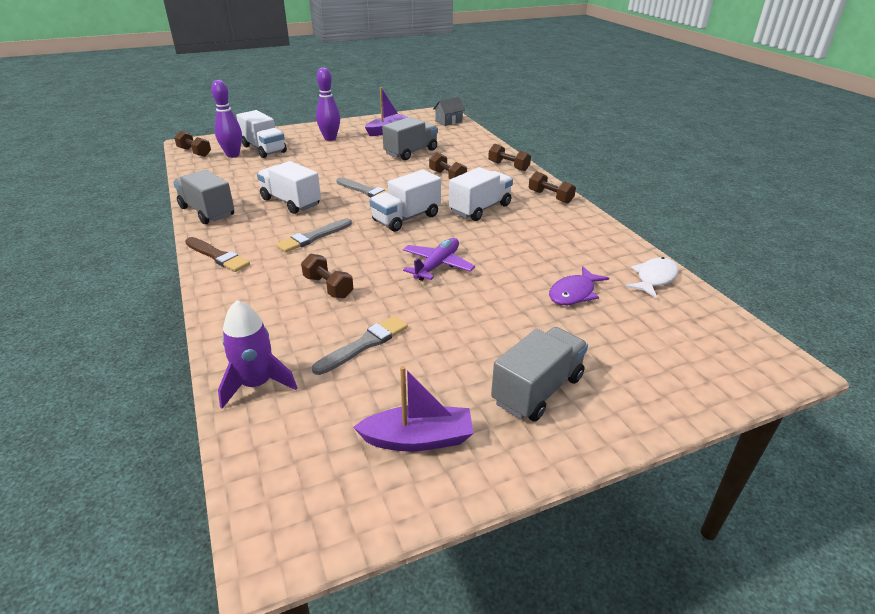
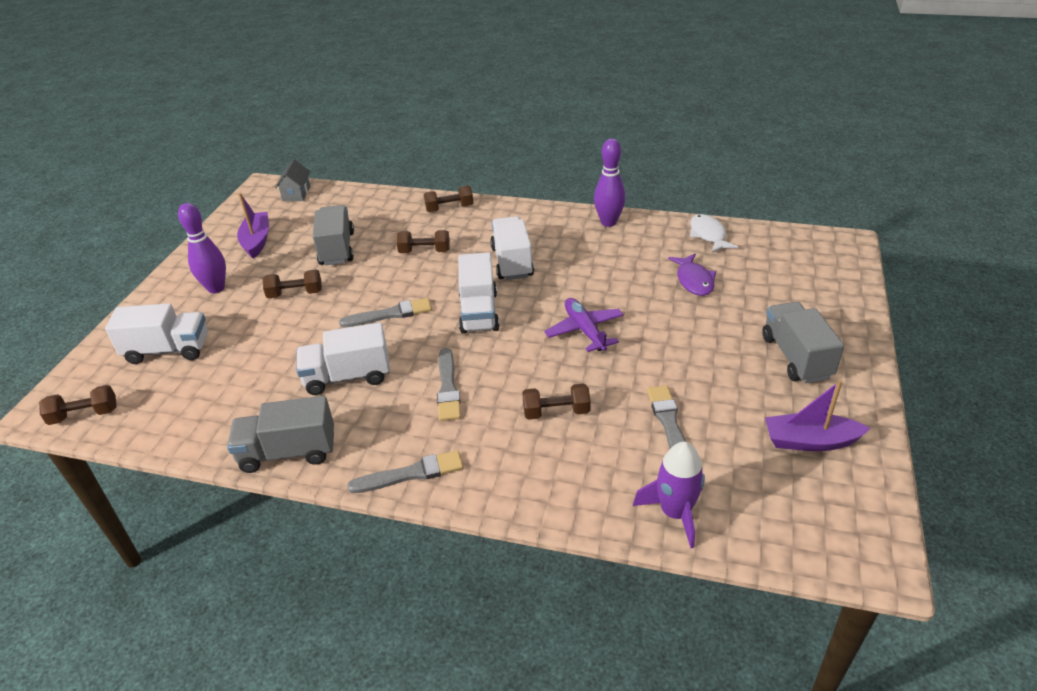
camera: 50 degrees left, 5 degrees up
brown brush [185,237,250,272] -> grey brush [347,450,463,493]
purple bowling pin [211,80,242,158] -> purple bowling pin moved to [594,139,626,227]
purple boat [353,366,474,451] -> purple boat turned 120 degrees counterclockwise [765,380,871,451]
brown dumbbell [529,171,576,204] -> brown dumbbell moved to [263,270,322,298]

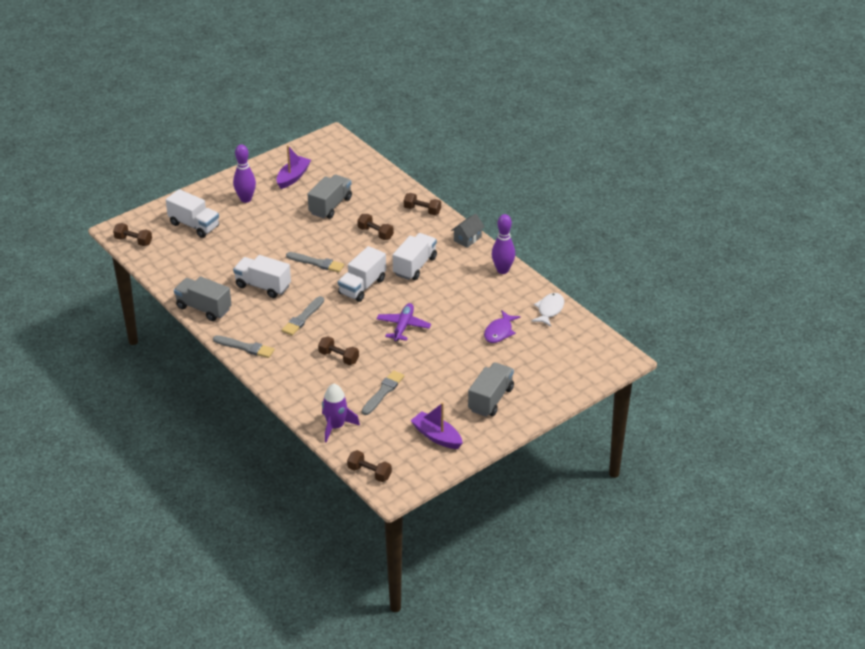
camera: 35 degrees right, 0 degrees up
brown dumbbell [263,270,322,298] -> brown dumbbell moved to [347,450,392,482]
grey house [275,159,310,201] -> grey house moved to [451,213,485,248]

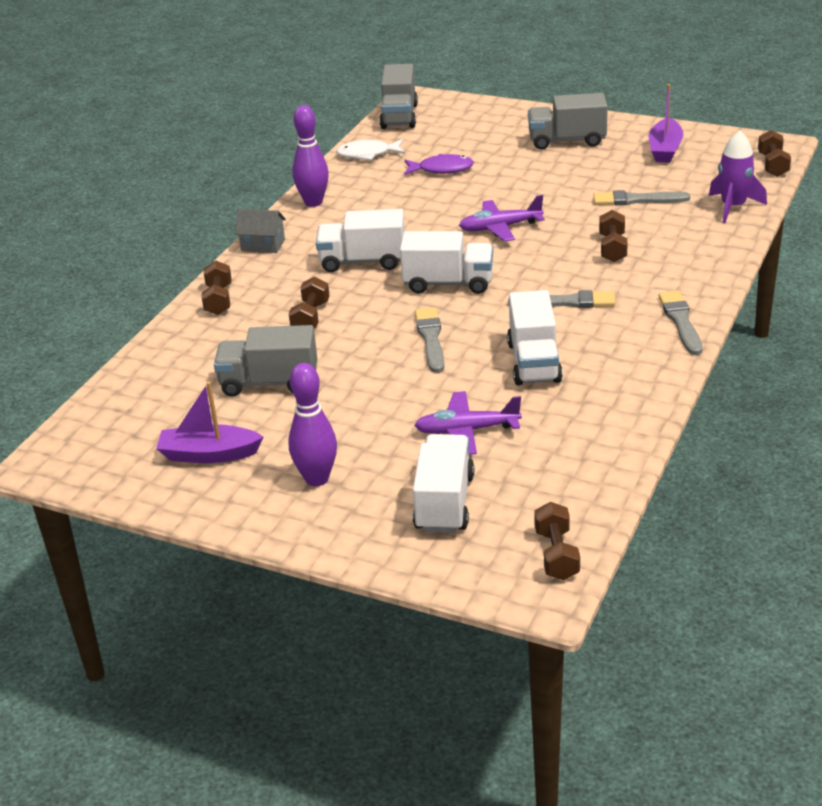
camera: 115 degrees left, 5 degrees down
grey truck [174,276,232,321] -> grey truck moved to [380,64,418,129]
none -> purple plane [414,391,522,455]

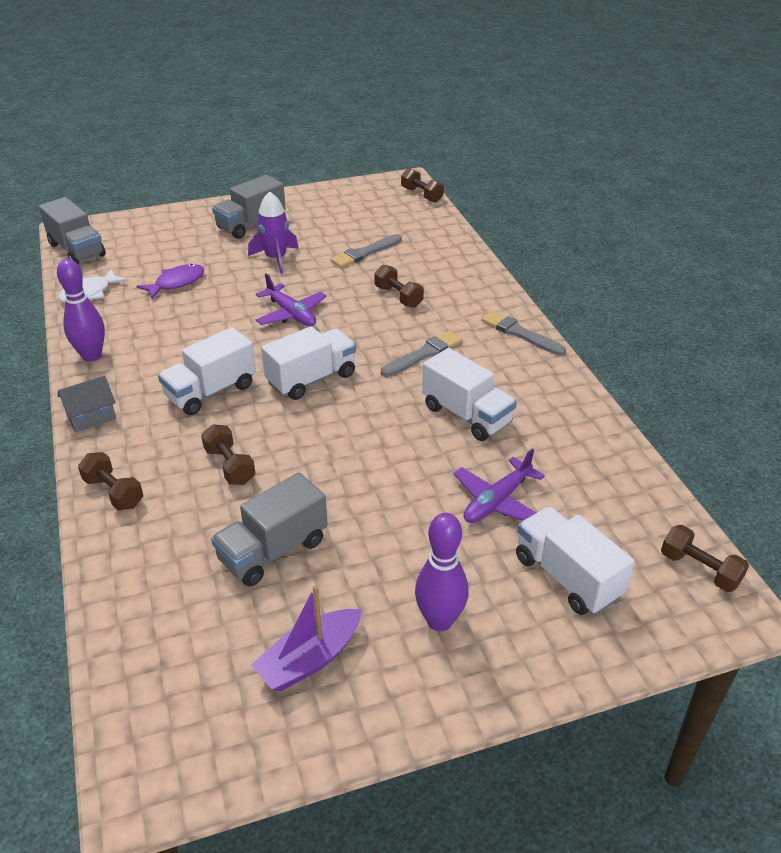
camera: 45 degrees left, 5 degrees up
grey brush [415,307,444,373] -> none
purple plane [459,195,545,241] -> purple plane turned 75 degrees counterclockwise [256,273,327,326]
purple boat [649,84,684,163] -> none
purple rocket [709,130,767,223] -> purple rocket moved to [248,191,299,274]

